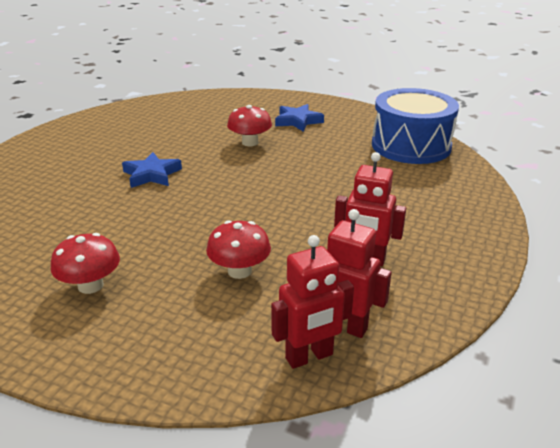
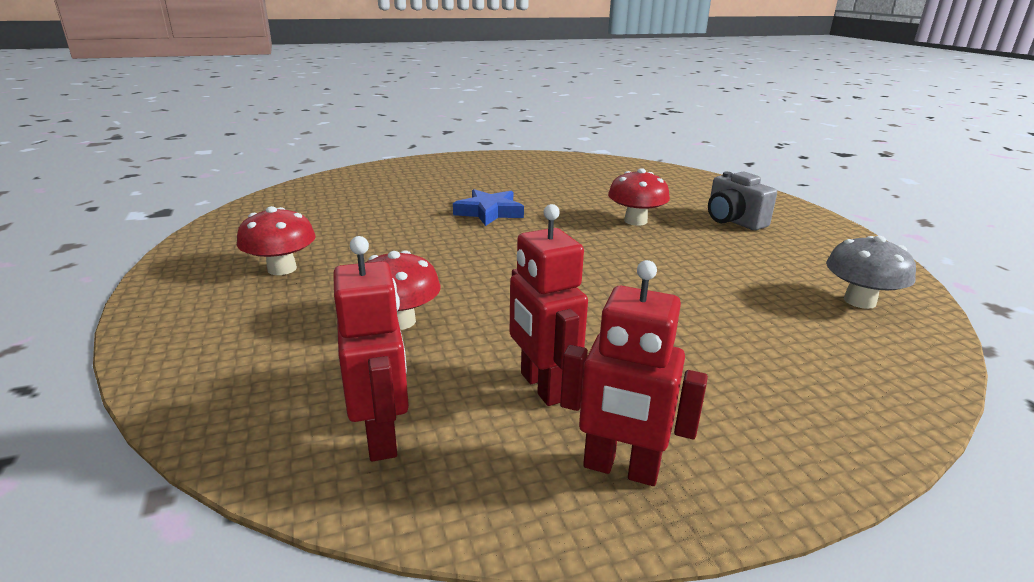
camera: 45 degrees right, 5 degrees down
red robot [271,235,354,369] -> red robot moved to [560,260,708,486]
blue star [275,104,324,132] -> grey camera [708,172,777,230]
blue drum [372,88,459,164] -> grey mushroom [826,236,916,309]

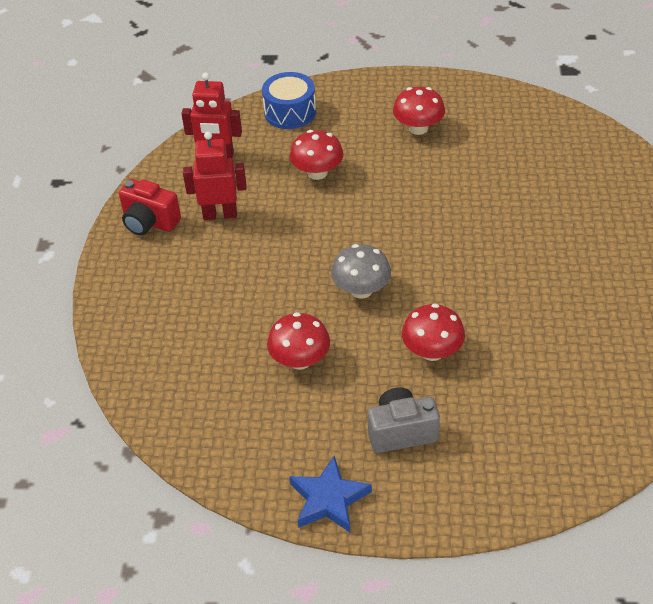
camera: 115 degrees right, 20 degrees up
blue star [453,189,524,226] -> blue star moved to [289,456,372,533]
red robot [560,260,708,486] -> red camera [119,179,181,236]
grey mushroom [826,236,916,309] -> grey mushroom moved to [331,244,391,299]
none -> blue drum [262,72,316,129]
none -> red mushroom [267,312,330,370]

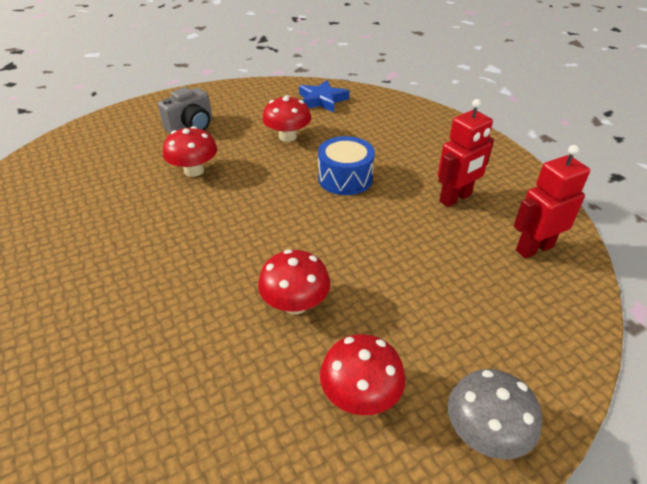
camera: 145 degrees right, 5 degrees down
red camera [119,179,181,236] -> none
blue drum [262,72,316,129] -> blue drum moved to [318,136,375,195]
red mushroom [289,130,344,180] -> red mushroom moved to [258,249,330,314]
blue star [289,456,372,533] -> blue star moved to [299,80,349,112]
grey mushroom [331,244,391,299] -> grey mushroom moved to [448,369,542,459]

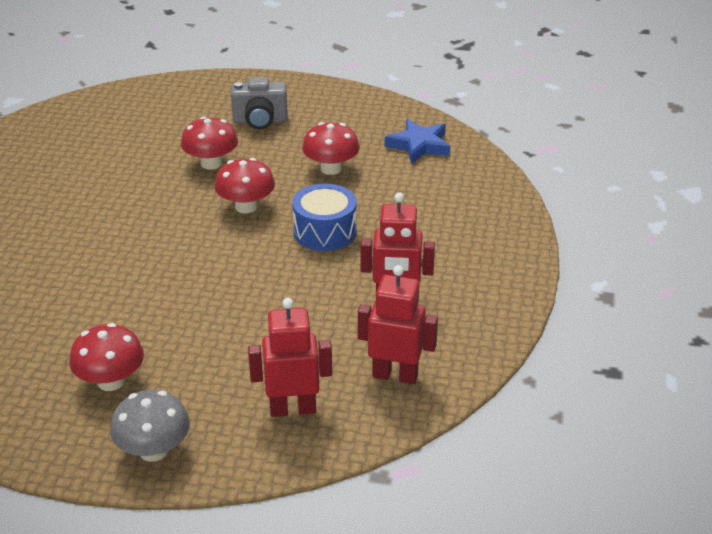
camera: 40 degrees right, 5 degrees down
red mushroom [258,249,330,314] -> red mushroom moved to [214,158,275,213]
none -> red robot [248,298,332,417]

